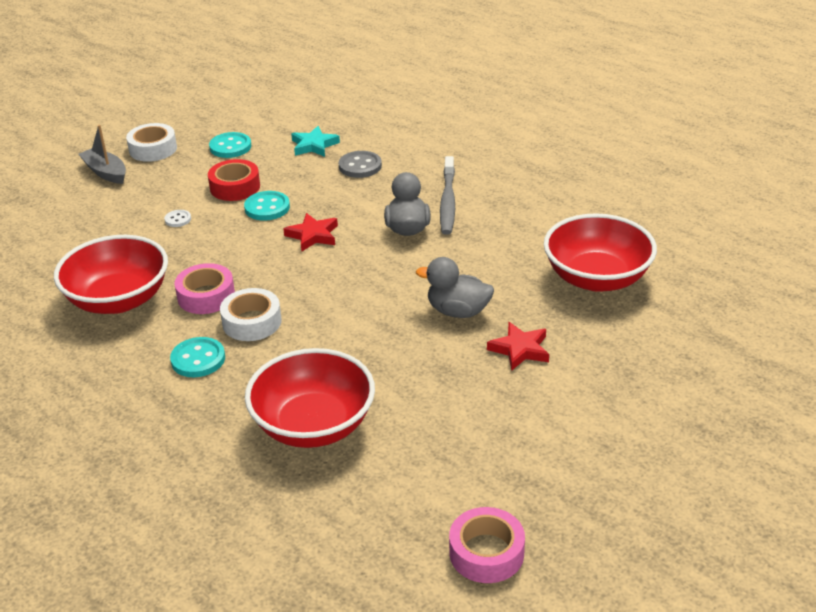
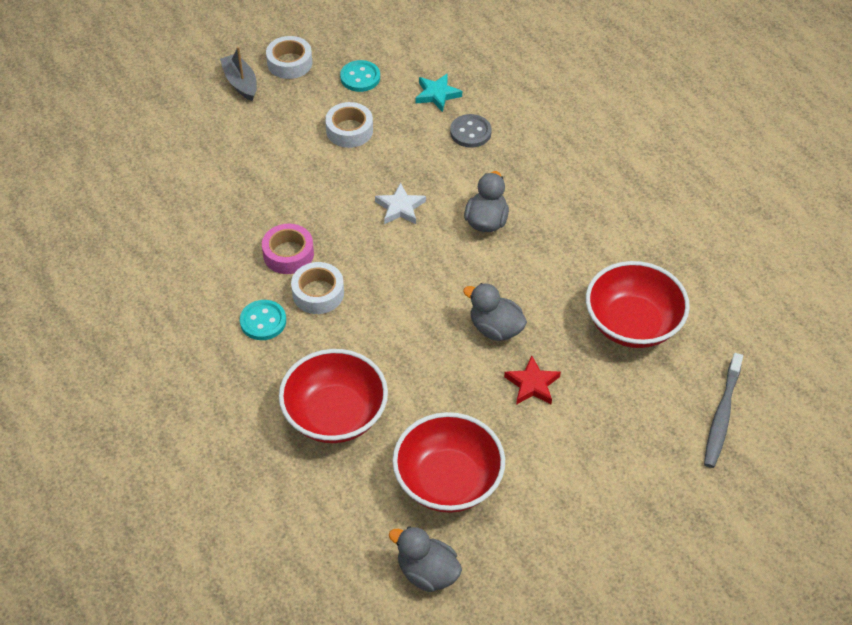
camera: 15 degrees right, 15 degrees up
red bowl [54,235,168,314] -> red bowl moved to [392,412,505,513]
white button [164,210,191,227] -> none
red tape [208,159,260,201] -> white tape [325,102,373,148]
turquoise button [244,191,290,221] -> none
red star [283,213,338,251] -> white star [375,183,426,224]
grey toothbrush [440,156,455,235] -> grey toothbrush moved to [704,353,743,468]
pink tape [449,507,525,583] -> grey duck [389,526,462,592]

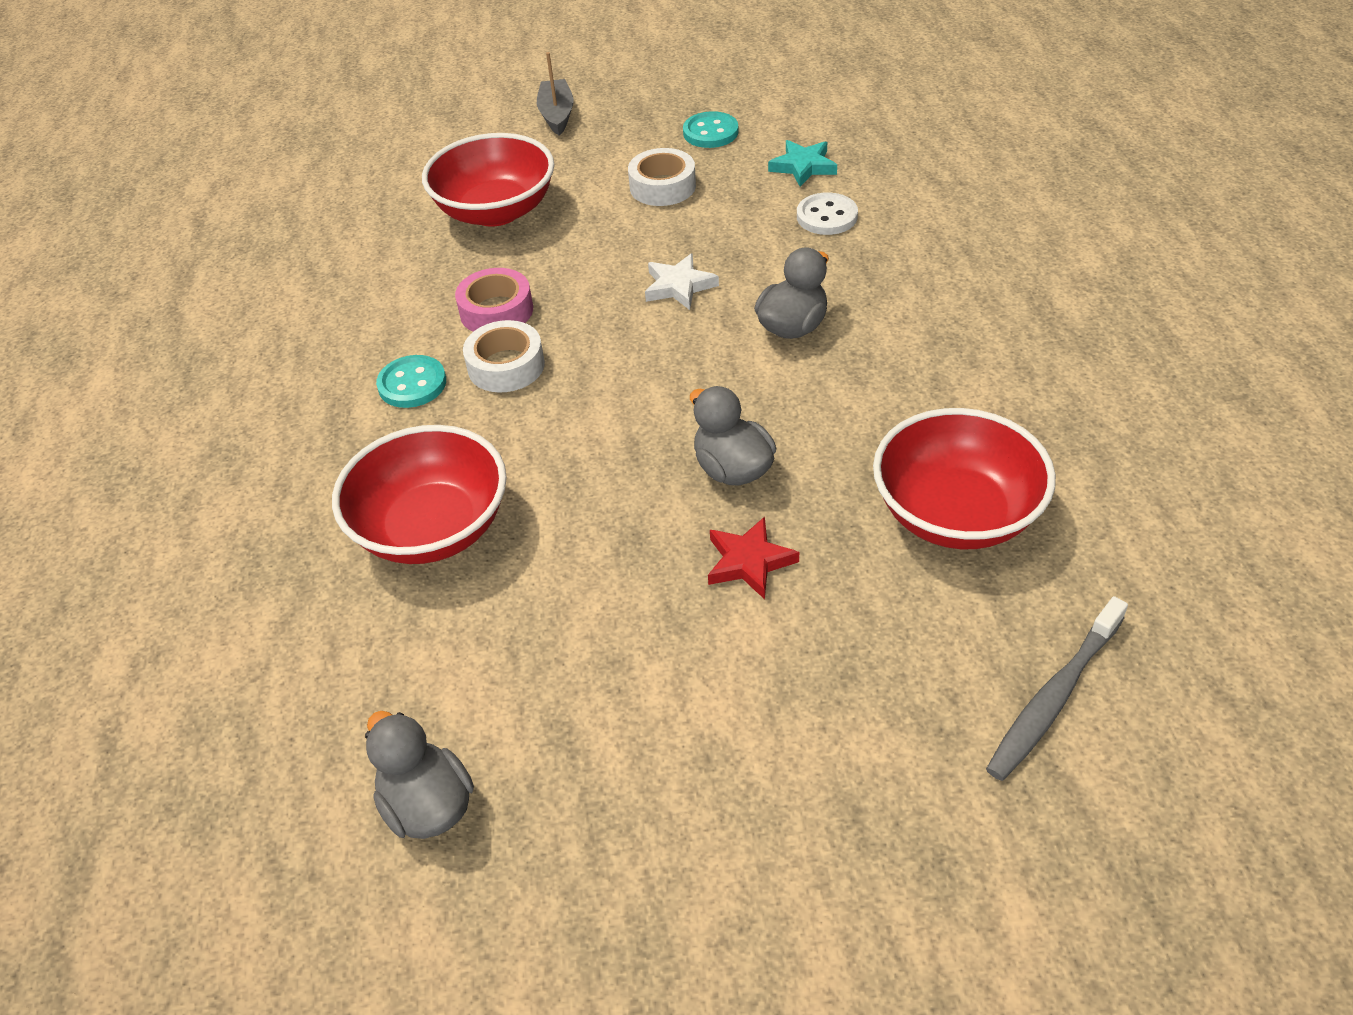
camera: 25 degrees right, 5 degrees down
white tape [266,36,312,79] -> none
red bowl [392,412,505,513] -> red bowl moved to [422,133,554,226]
grey button [450,114,492,148] -> white button [797,192,858,235]

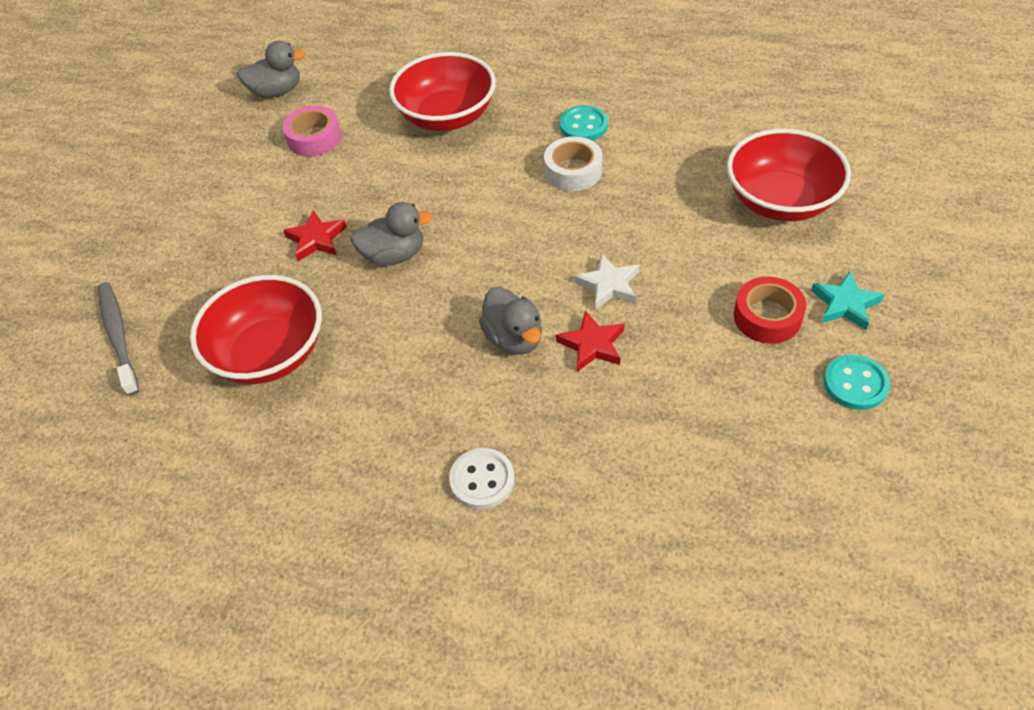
camera: 115 degrees right, 5 degrees up
pink tape [455,268,533,332] -> pink tape moved to [283,106,342,157]
grey boat [537,52,574,135] -> none
white tape [628,148,696,206] -> red tape [734,277,806,344]
turquoise star [768,140,837,187] -> turquoise star moved to [811,271,885,330]
white button [797,192,858,235] -> white button moved to [449,448,515,509]
none -> red star [556,310,624,372]

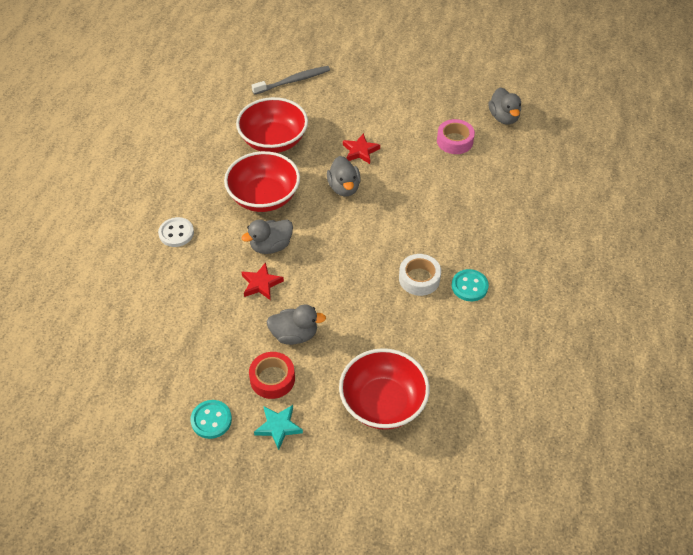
camera: 85 degrees right, 0 degrees up
red bowl [389,52,496,131] -> red bowl moved to [224,151,300,212]
white star [574,254,639,310] -> none
none -> grey duck [266,305,326,345]

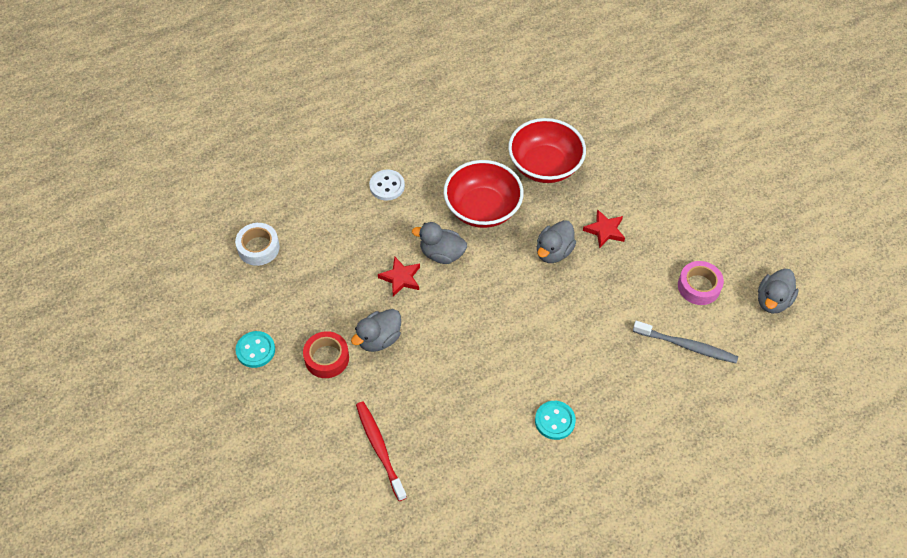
camera: 45 degrees right, 5 degrees up
grey toothbrush [251,66,330,95] -> grey toothbrush moved to [633,321,738,363]
turquoise star [254,405,303,450] -> none
grey duck [266,305,326,345] -> grey duck turned 90 degrees clockwise [351,309,401,352]
red bowl [339,348,430,430] -> red toothbrush [356,401,407,501]
white tape [399,254,441,296] -> white tape moved to [235,223,280,266]

